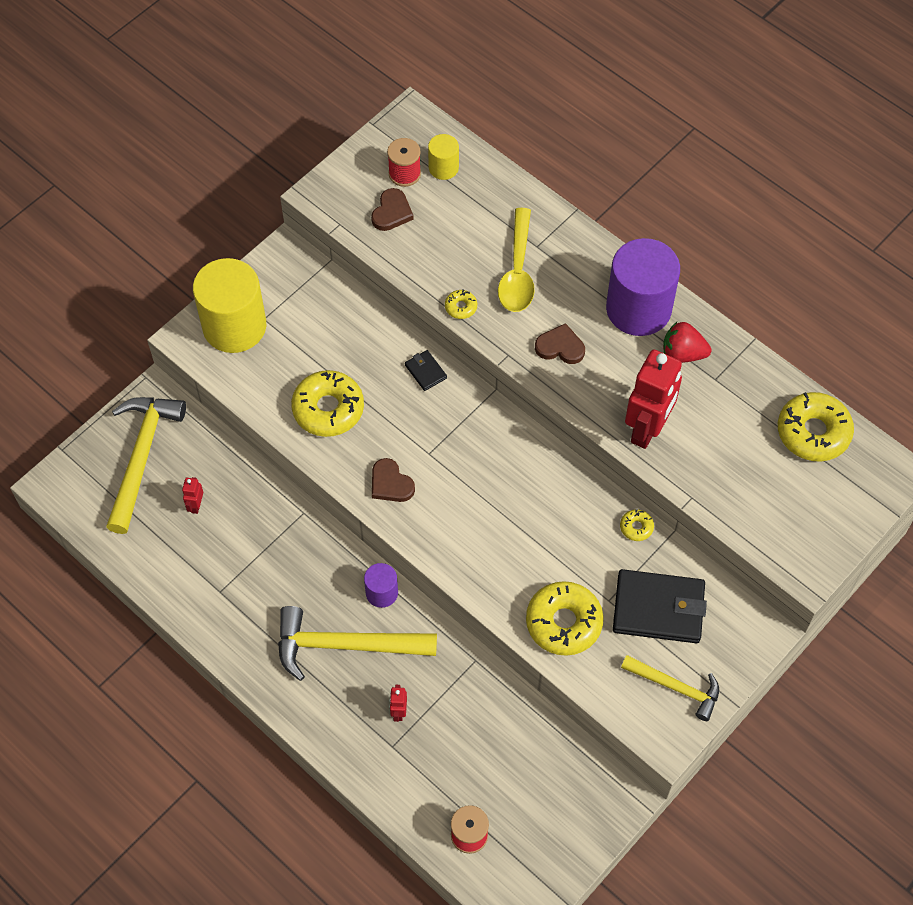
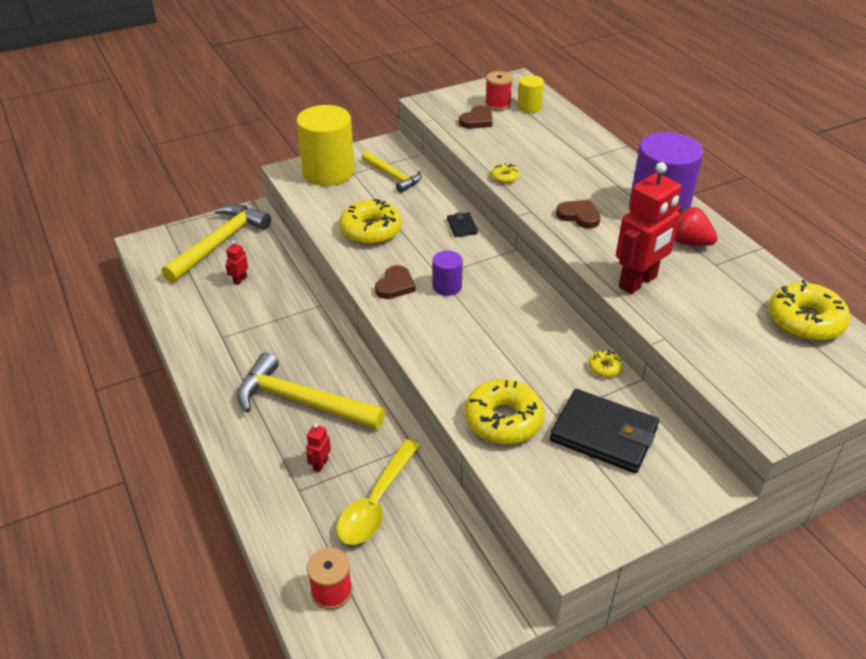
camera: 20 degrees right, 20 degrees down
purple cylinder [364,563,398,608] -> purple cylinder moved to [433,250,463,296]
brown heart [372,458,415,502] -> brown heart turned 135 degrees counterclockwise [375,265,416,299]
yellow spoon [498,208,535,312] -> yellow spoon moved to [337,439,420,545]
yellow hammer [621,655,719,721] -> yellow hammer moved to [361,151,422,193]

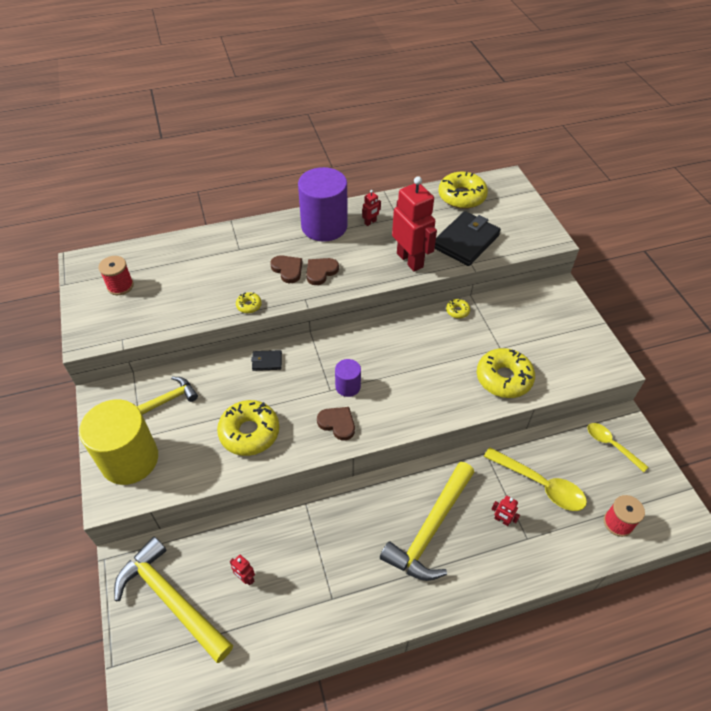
camera: 80 degrees left, 10 degrees up
brown heart [459,105,492,129] -> brown heart moved to [270,255,303,283]
yellow cylinder [518,75,544,113] -> none
black wallet [550,389,659,473] -> black wallet moved to [435,211,501,266]
red strawberry [674,207,718,246] -> red robot [362,190,381,226]
none -> yellow spoon [588,423,648,472]

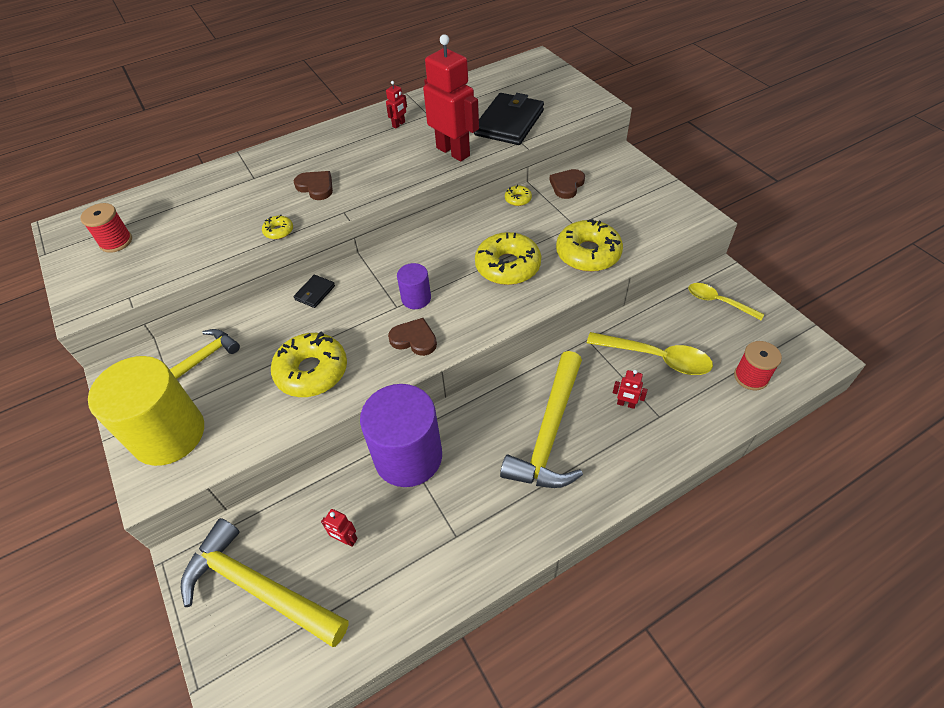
camera: 10 degrees left, 0 degrees up
black wallet [251,350,282,371] -> black wallet turned 45 degrees counterclockwise [294,275,335,308]
purple cylinder [298,167,347,242] -> purple cylinder moved to [360,384,442,487]
brown heart [306,258,339,285] -> brown heart moved to [549,169,585,199]
yellow donut [438,172,488,209] -> yellow donut moved to [475,232,541,285]

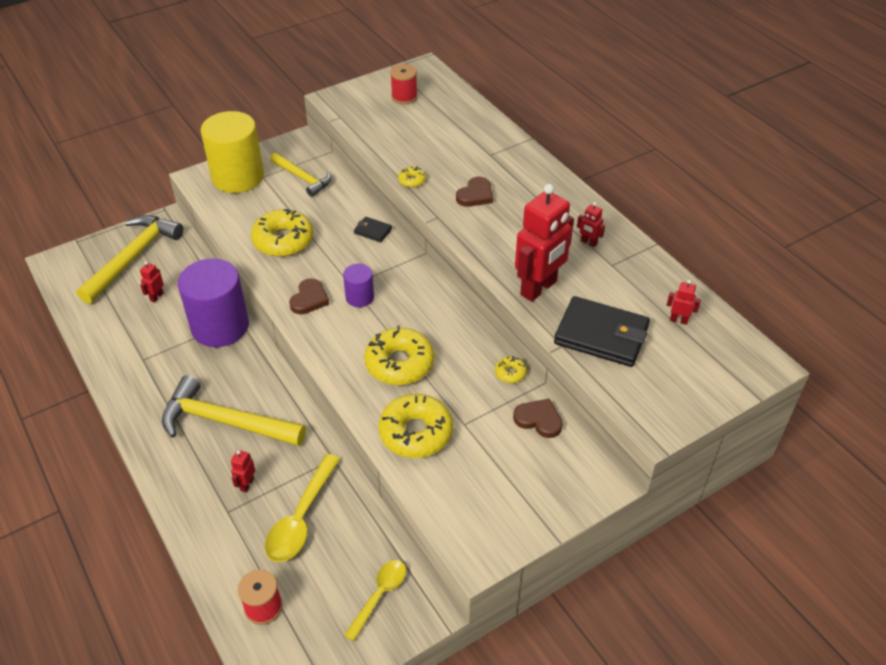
camera: 85 degrees right, 5 degrees down
none -> red robot [667,280,701,325]

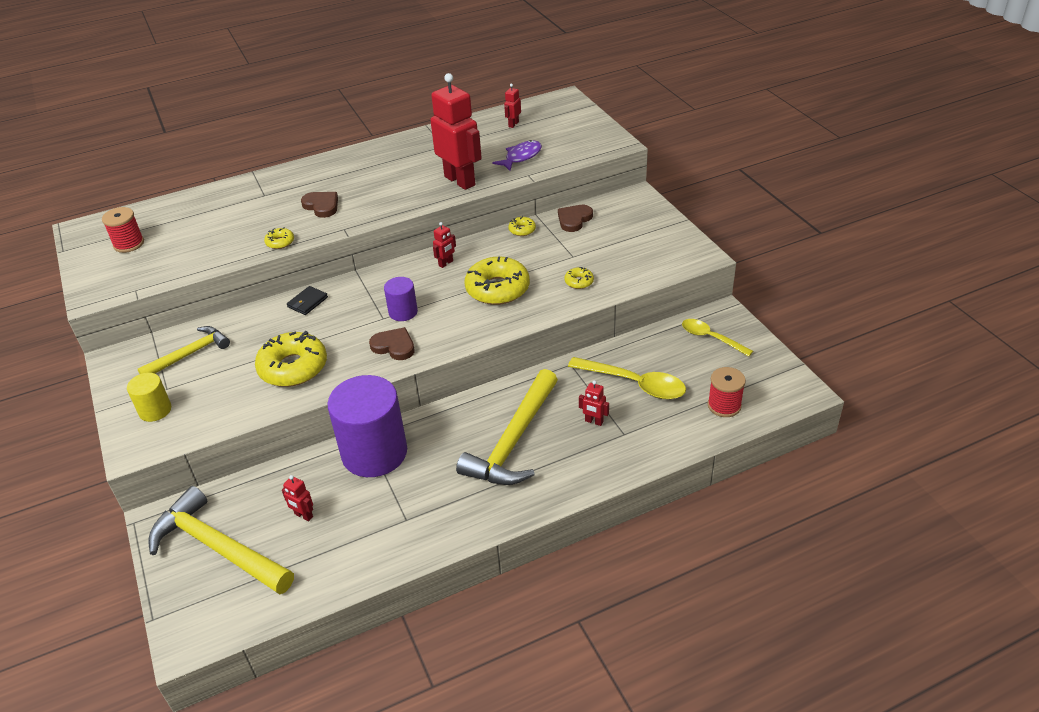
camera: 80 degrees left, 5 degrees down
yellow cylinder [201,111,264,193] -> yellow cylinder [127,373,171,422], size x0.48
yellow donut [379,394,453,458] -> yellow donut [565,267,594,289], size x0.45
black wallet [554,296,650,367] -> purple fish [492,140,542,171]
red robot [577,202,605,247] -> red robot moved to [433,222,456,268]

